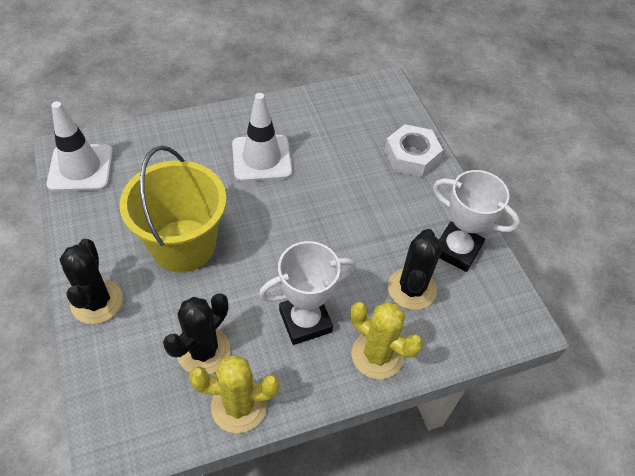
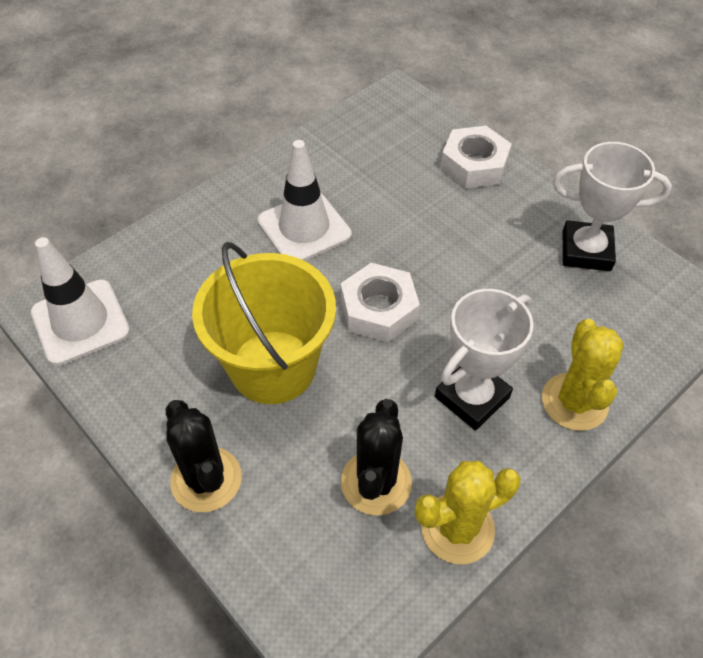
camera: 20 degrees left, 0 degrees up
yellow cactus [350,302,423,379] -> yellow cactus turned 75 degrees clockwise [542,319,624,431]
black cactus [388,229,441,310] -> none
none -> white nut [341,263,420,342]

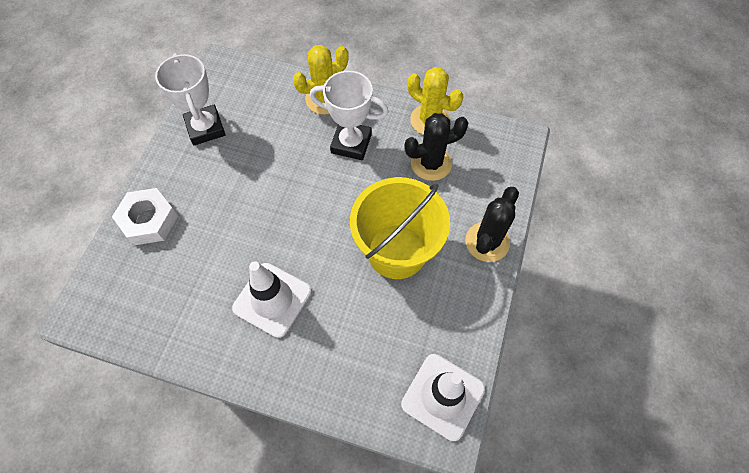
camera: 120 degrees left, 10 degrees up
white nut [341,263,420,342] -> none

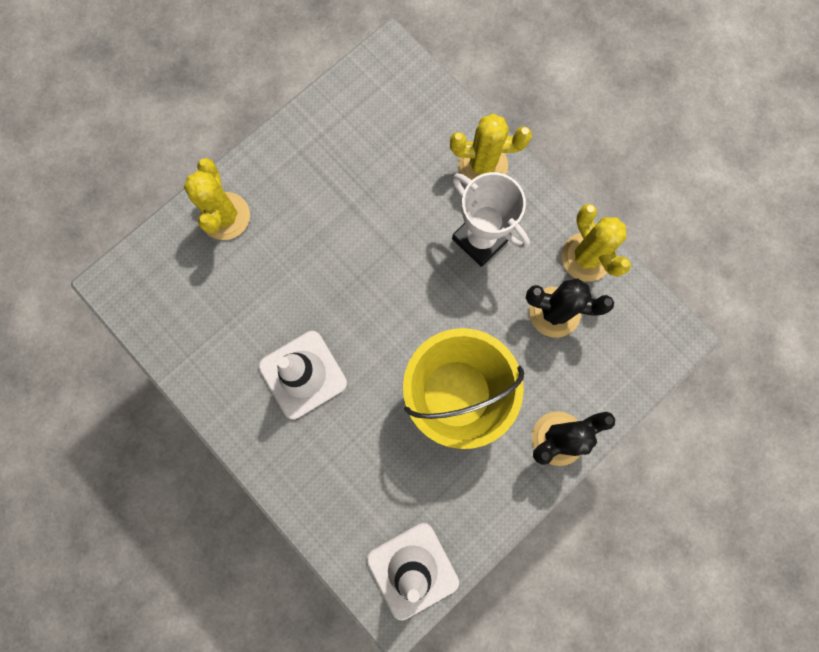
camera: 30 degrees right, 15 degrees up
white nut [112,188,178,245] -> yellow cactus [184,158,250,240]
white trophy [155,53,226,145] -> none

